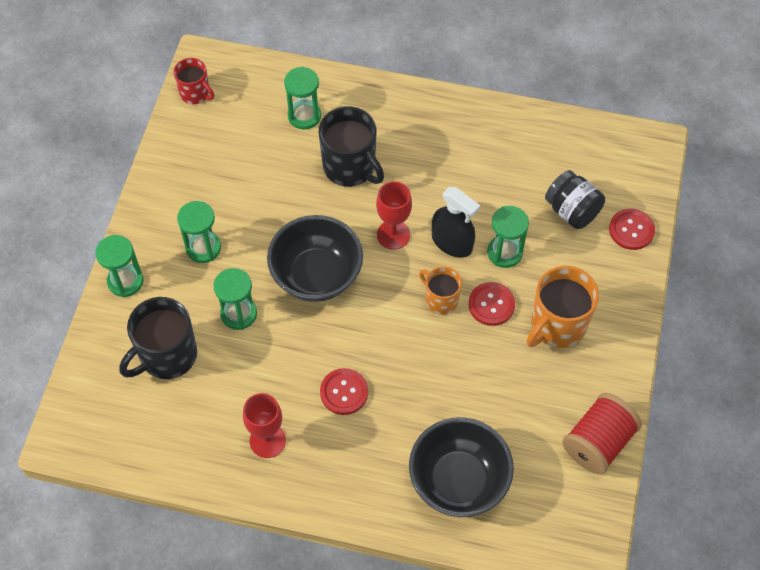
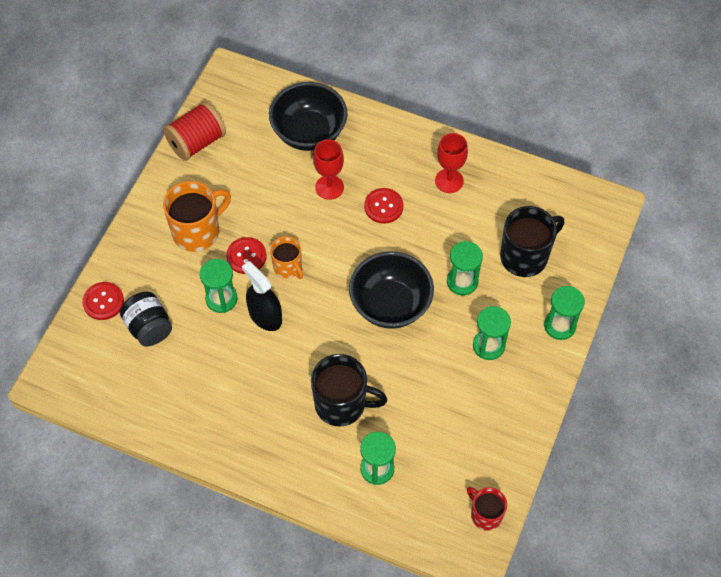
camera: 170 degrees left, 0 degrees up
black mug [318,106,384,187] -> black mug turned 135 degrees clockwise [311,354,388,427]
red goblet [376,181,412,250] -> red goblet moved to [313,140,344,200]

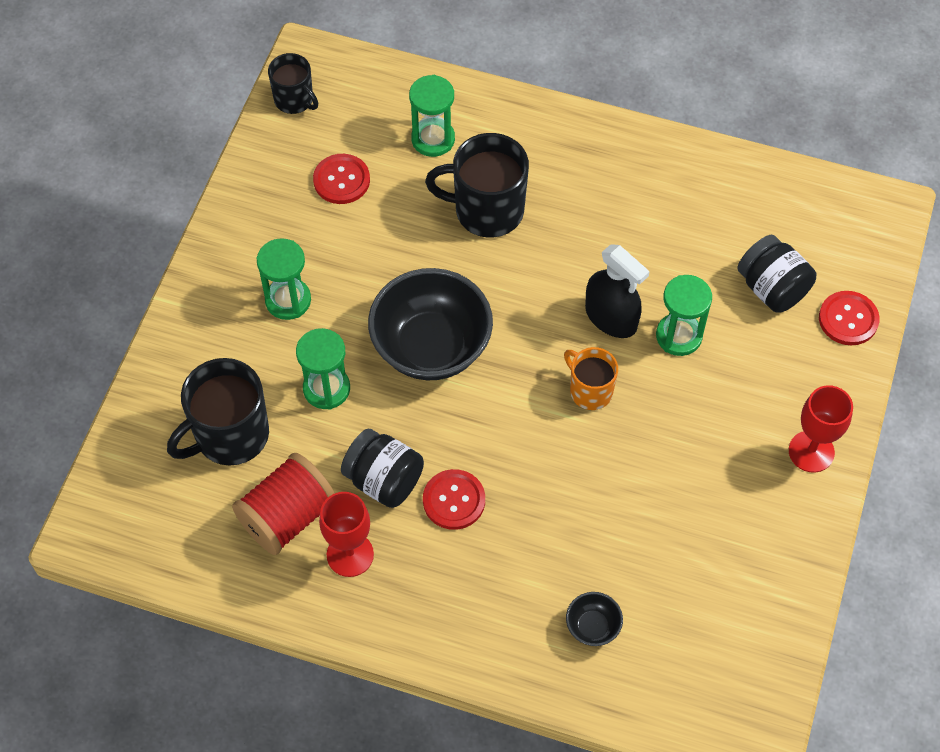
camera: 175 degrees right, 0 degrees up
red spool [163,101,226,161] -> red spool moved to [232,453,335,555]
orange mug [163,181,231,252] -> none
red button [226,237,267,274] -> red button moved to [313,154,370,204]
black bowl [269,82,347,151] -> black bowl [566,592,623,646], size x0.43
red goblet [313,140,344,200] -> red goblet moved to [789,385,853,473]
red mug [467,487,507,531] -> black mug [268,53,318,114]
green hourglass [544,286,585,340] -> none
none -> black jar [341,429,424,508]

